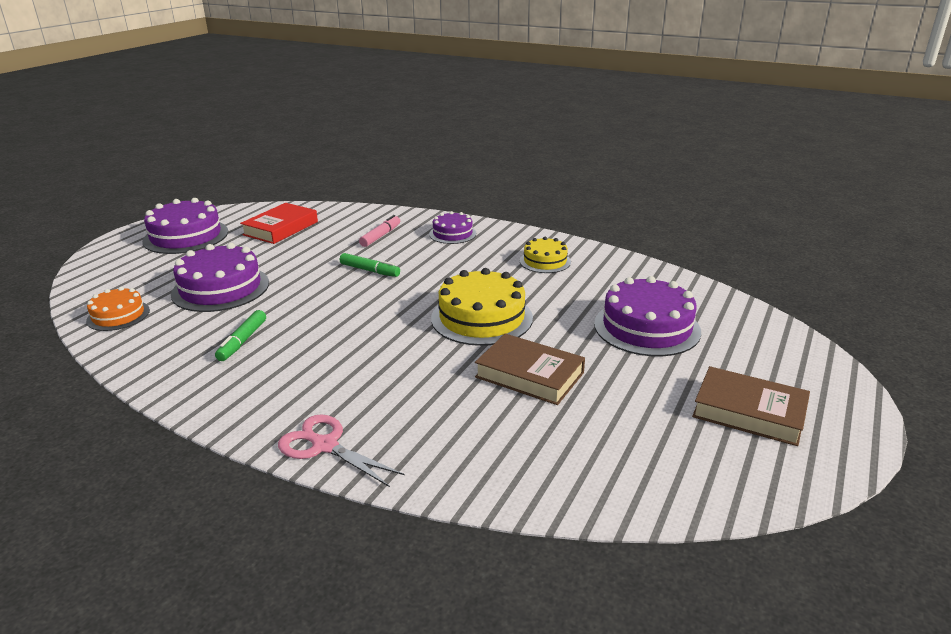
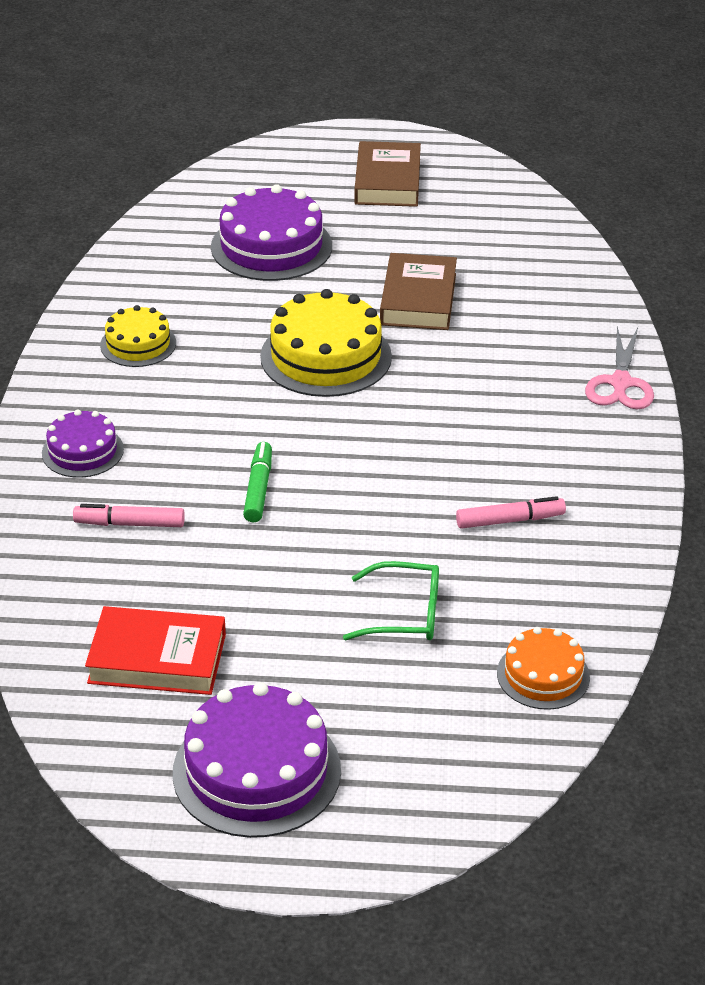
camera: 115 degrees left, 10 degrees up
purple cake [171,243,269,312] -> green glasses [343,561,439,640]
green marker [215,310,266,361] -> pink marker [456,496,566,529]

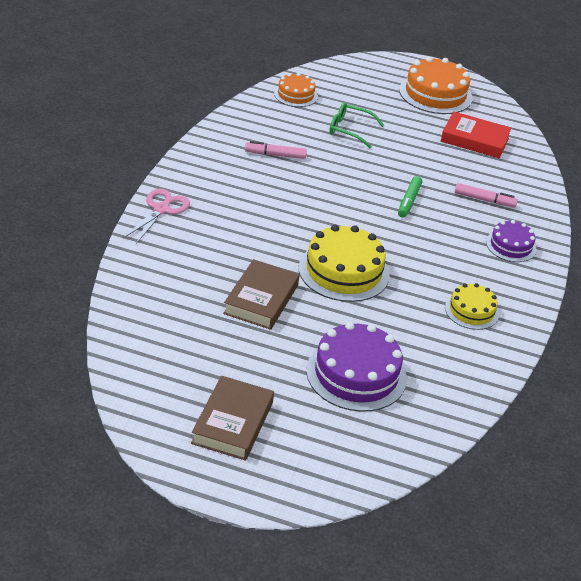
camera: 170 degrees left, 0 degrees up
purple cake [173,682,341,838] -> orange cake [399,56,472,114]

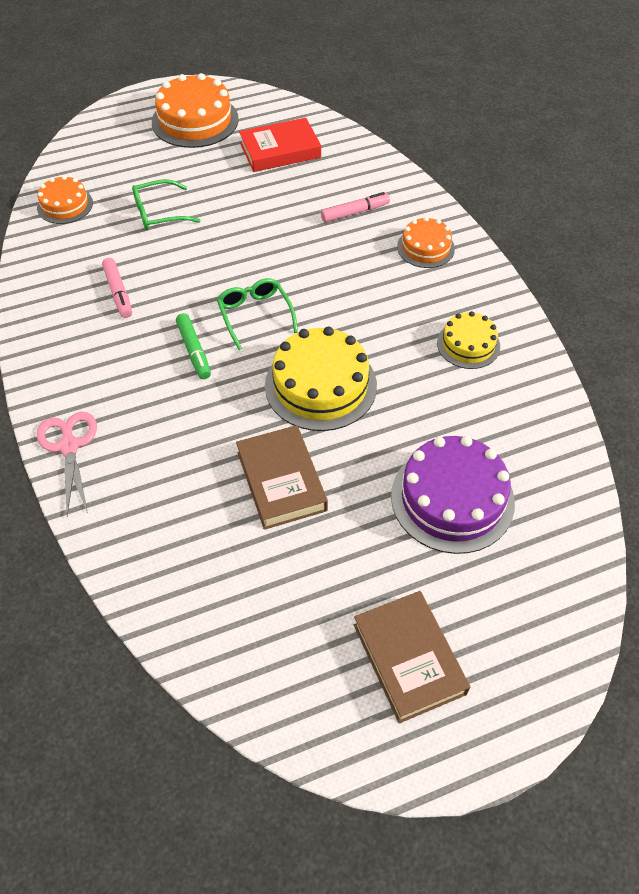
camera: 35 degrees left, 15 degrees up
pink marker [245,141,307,159] -> pink marker turned 75 degrees counterclockwise [102,258,132,318]
green marker [398,176,422,218] -> green marker moved to [176,313,211,379]
purple cake [486,220,536,262] -> orange cake [397,217,455,268]
none -> green glasses [217,278,298,350]

